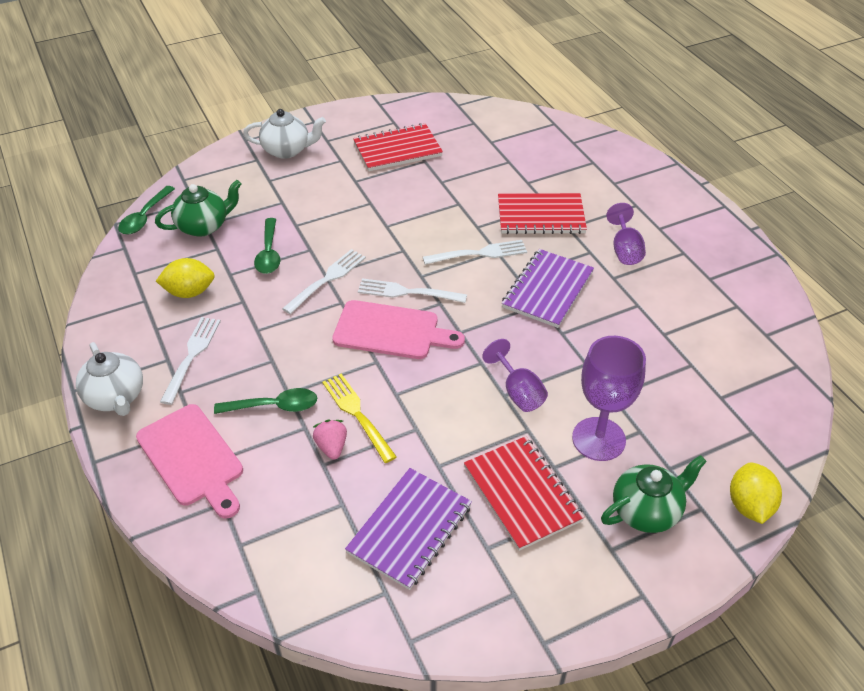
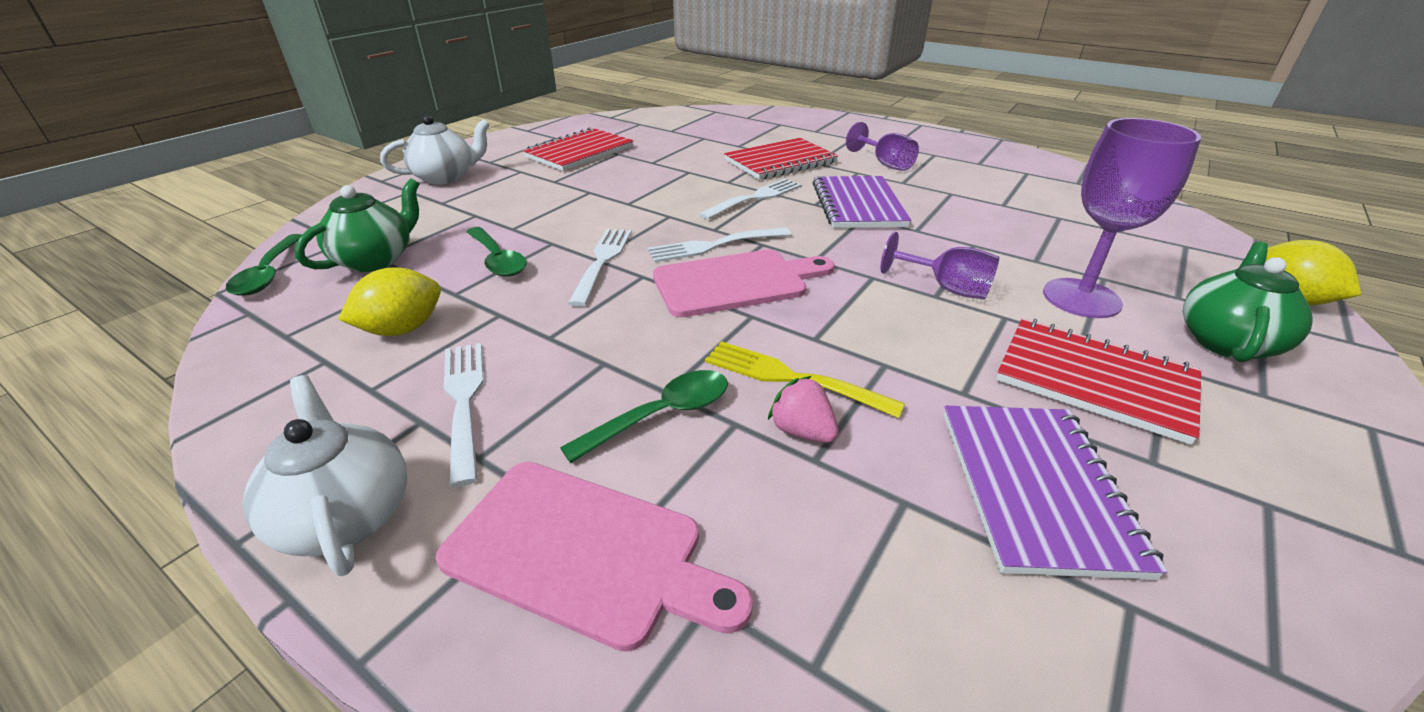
camera: 30 degrees left, 10 degrees down
white teapot [76,342,143,416] -> white teapot turned 150 degrees counterclockwise [243,375,407,576]

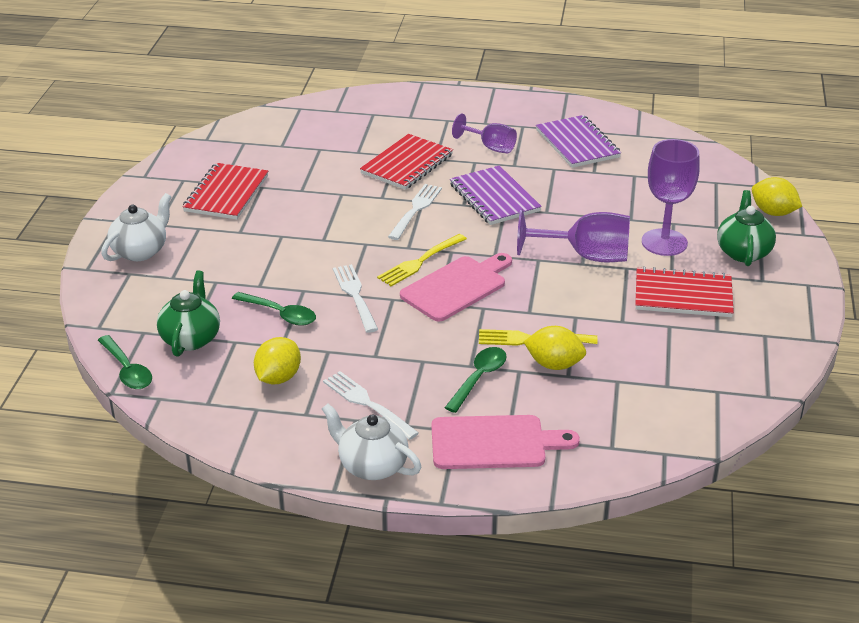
camera: 25 degrees left, 0 degrees up
white fork [647,227,791,262] -> yellow fork [377,234,467,286]
pink strawberry [768,376,839,443] -> yellow lemon [524,326,586,370]
purple goblet [880,232,999,299] -> purple goblet [517,209,630,263], size x1.60
purple notebook [944,406,1168,580] -> purple notebook moved to [536,115,621,168]

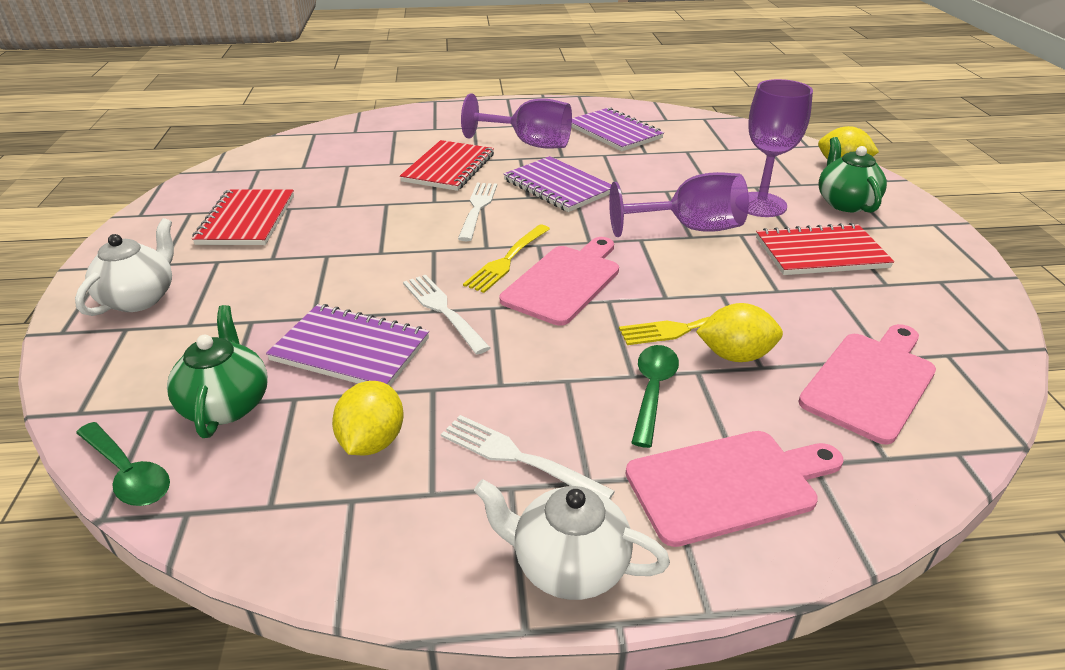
camera: 15 degrees left, 0 degrees up
green spoon [232,292,316,326] -> purple notebook [266,304,429,386]
purple goblet [452,113,517,153] -> purple goblet [461,93,572,148], size x1.60
none -> pink cutting board [798,324,936,445]

